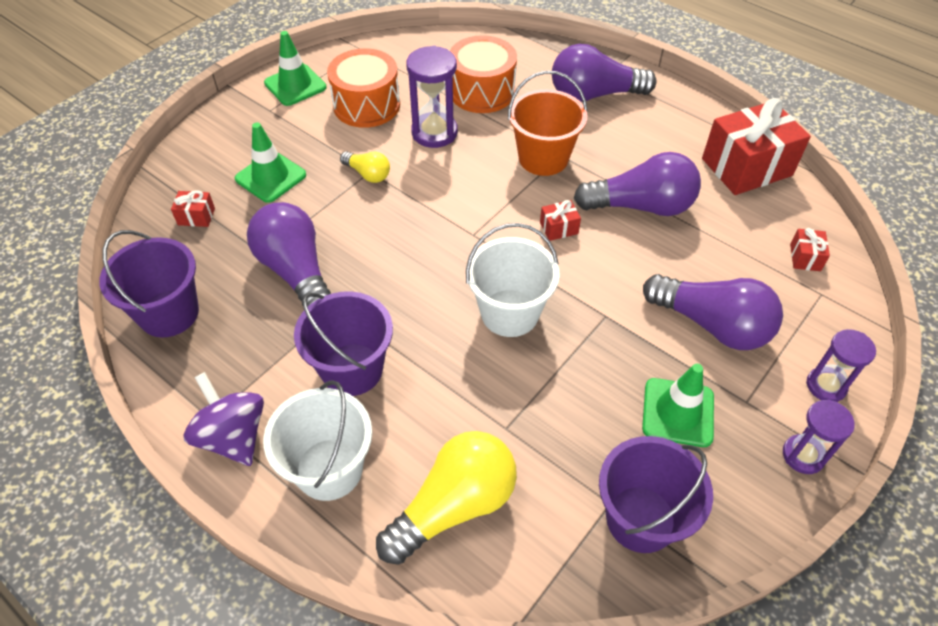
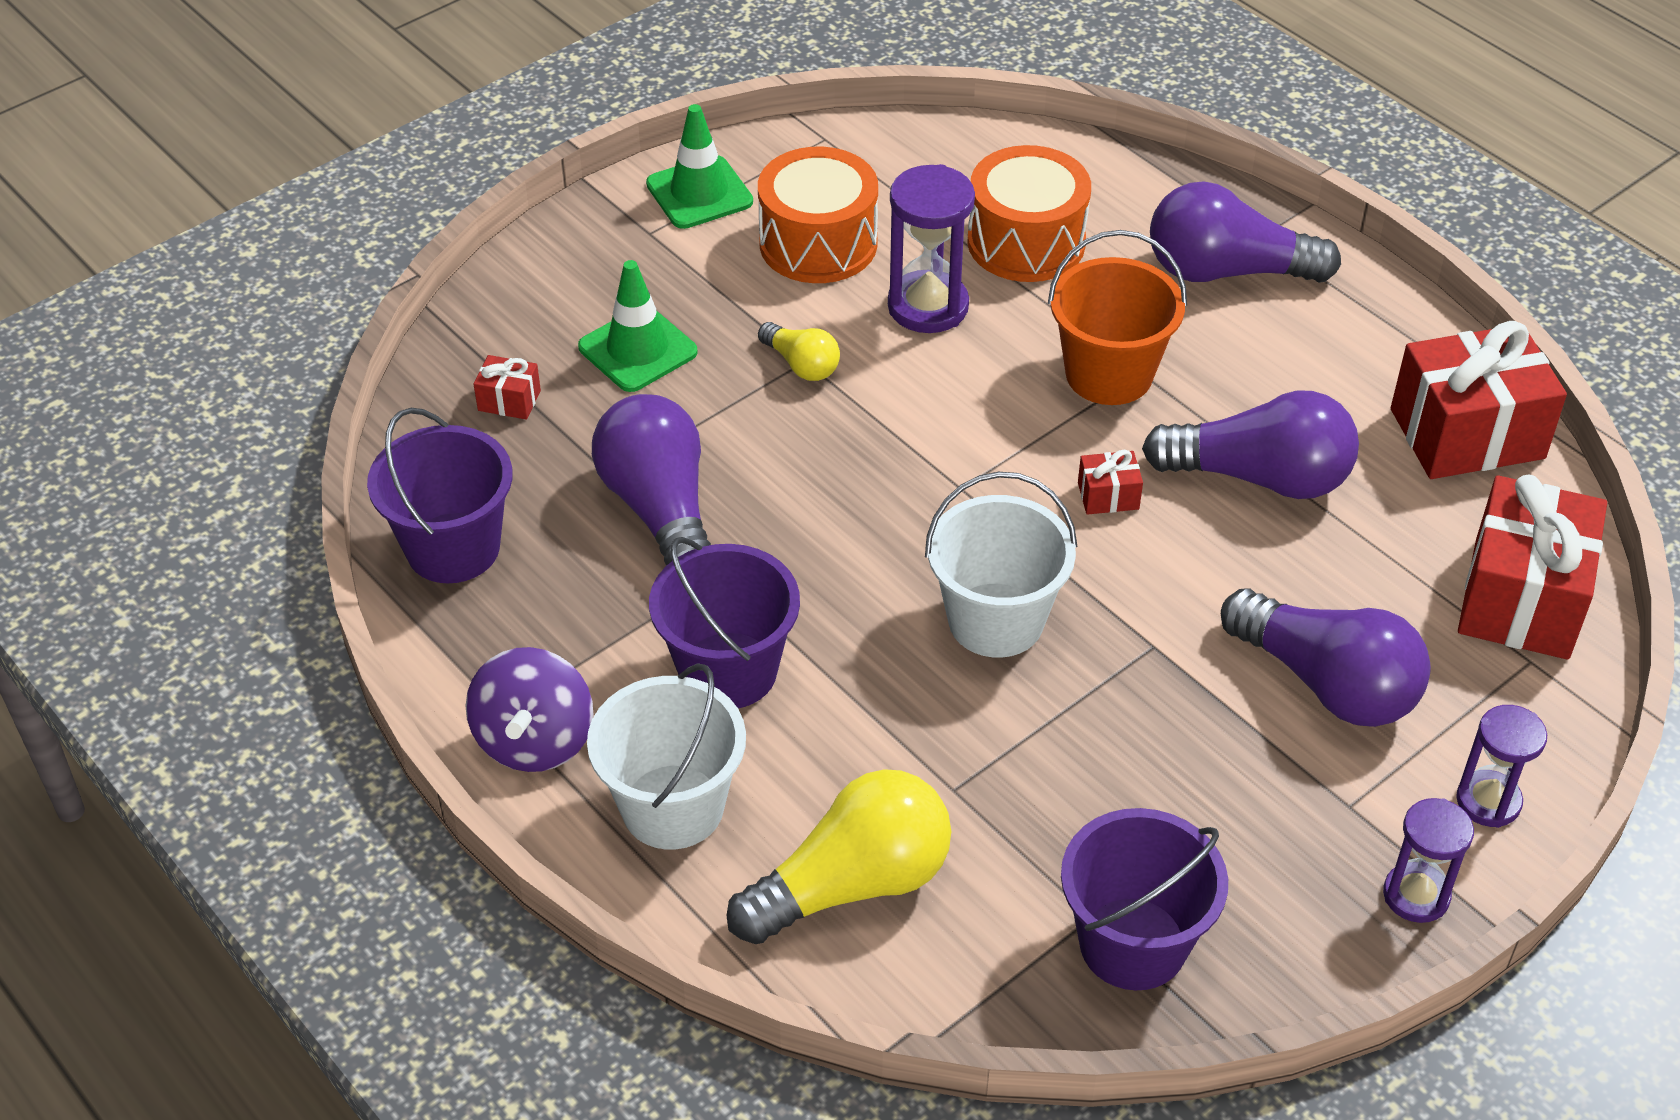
camera: 10 degrees right, 5 degrees down
purple spinning top [184,372,264,466] -> purple spinning top turned 150 degrees counterclockwise [465,647,594,772]
green traffic cone [642,364,714,447] -> none
red gift [790,228,830,271] -> red gift [1458,474,1607,660], size x2.36

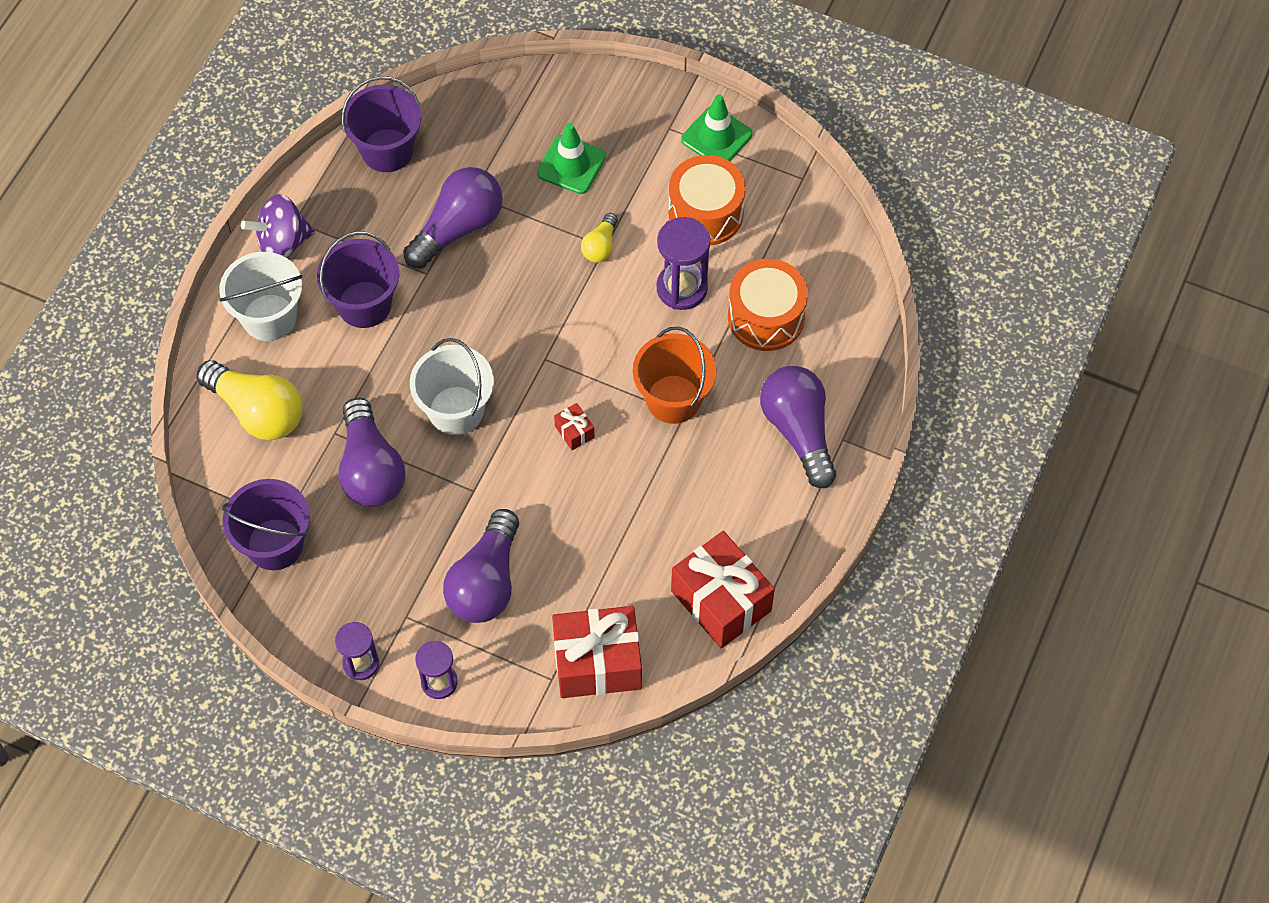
camera: 65 degrees right, 15 degrees up
red gift [474,355,541,420] -> none
purple light bulb [1142,391,1359,499] -> purple light bulb moved to [338,398,406,507]

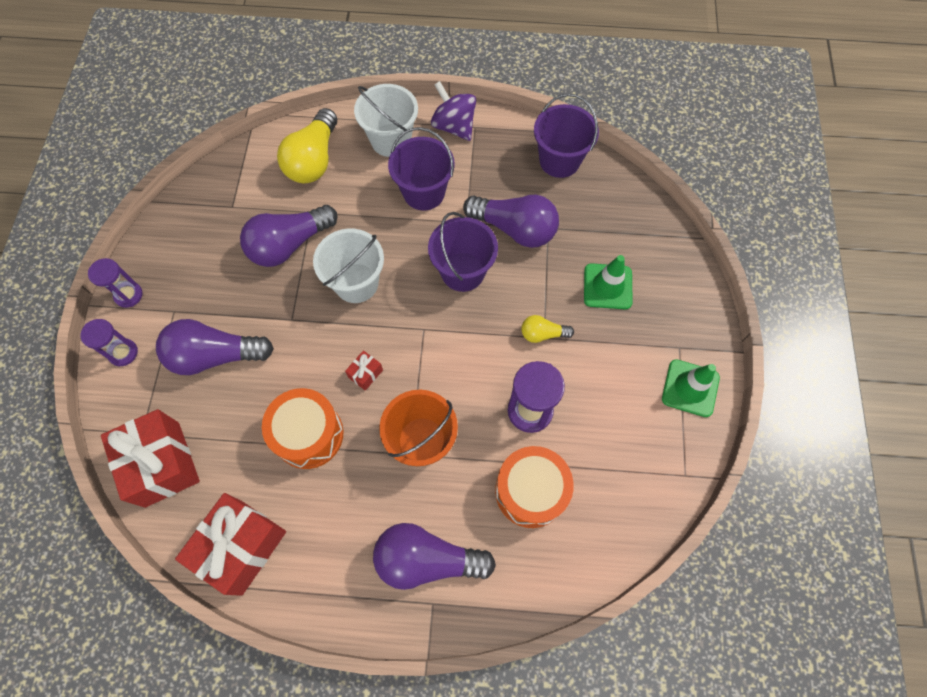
camera: 70 degrees right, 5 degrees up
purple bucket [222,479,310,570] -> purple bucket moved to [428,212,498,292]
orange drum [668,155,746,245] -> orange drum moved to [262,388,343,469]
purple light bulb [760,366,836,488] -> purple light bulb turned 135 degrees counterclockwise [373,523,496,590]

